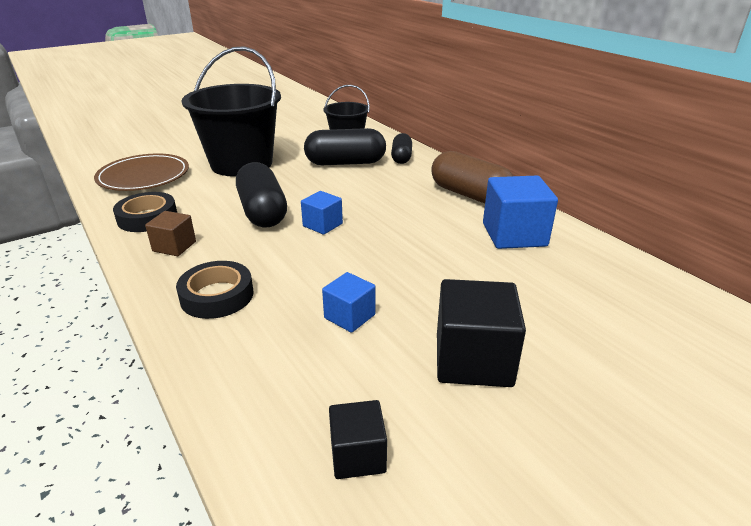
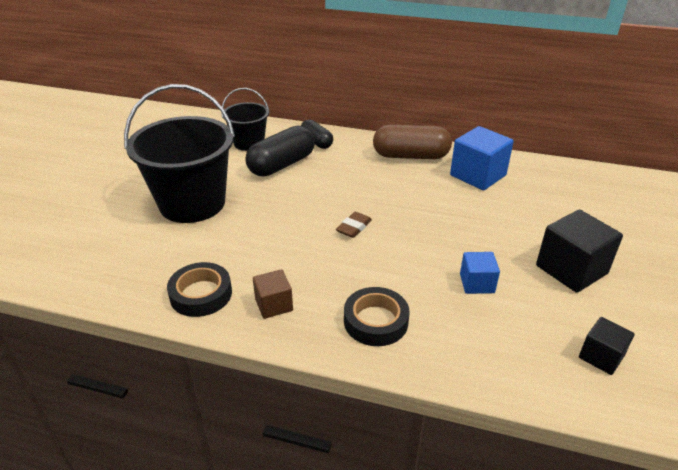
camera: 40 degrees left, 5 degrees up
brown plate [94,154,189,191] -> none
black capsule [236,162,287,227] -> none
blue cube [301,191,343,235] -> brown eraser [336,212,372,238]

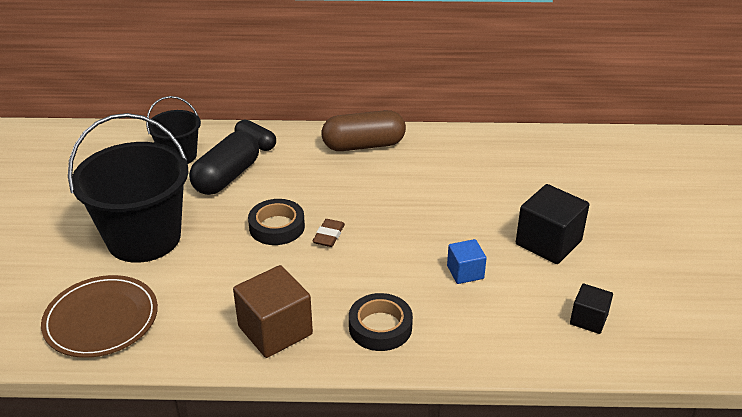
camera: 15 degrees left, 0 degrees up
black tape [167,262,232,317] -> black tape moved to [248,199,305,245]
brown cube [253,269,293,319] -> brown cube [233,265,313,358], size x1.75
blue cube [450,126,514,190] -> none
none -> brown plate [41,275,158,358]

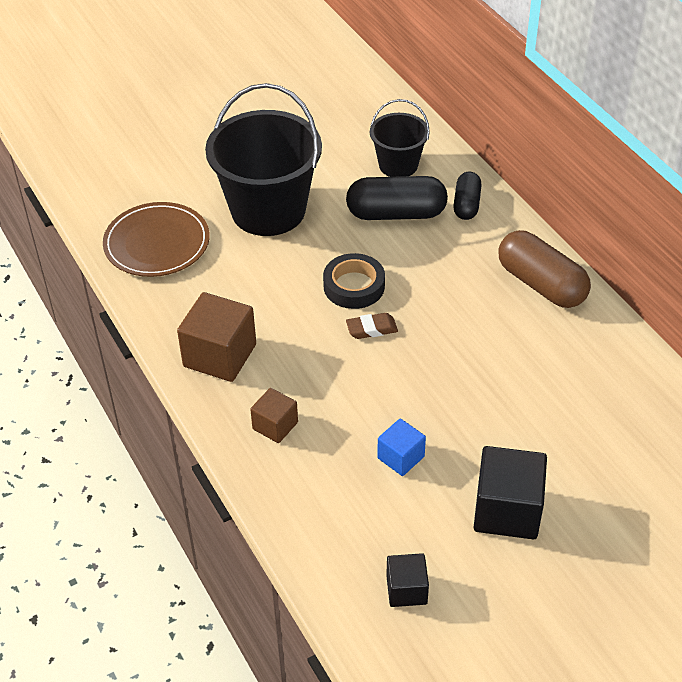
camera: 60 degrees right, 10 degrees up
black tape [349,293,413,351] -> brown cube [250,388,298,443]

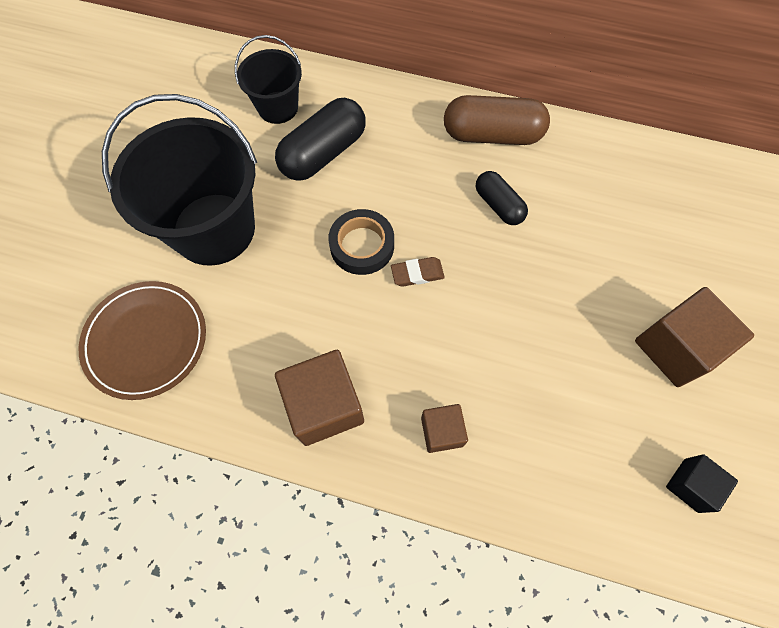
camera: 45 degrees left, 20 degrees up
brown eraser [346,313,398,339] -> brown eraser turned 45 degrees clockwise [391,257,445,287]
blue cube [377,418,426,476] -> none
black capsule [453,172,482,220] -> black capsule moved to [476,171,528,225]
black cube [474,446,547,539] -> brown cube [635,287,754,387]

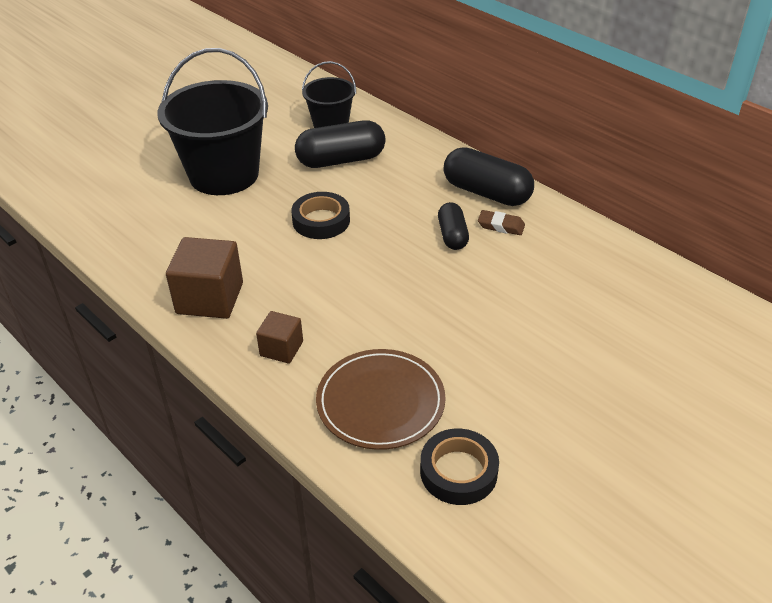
camera: 30 degrees right, 25 degrees down
brown plate [79,281,206,400] -> brown plate moved to [316,349,446,450]
brown eraser [391,257,445,287] -> brown eraser moved to [478,210,525,235]
brown capsule [444,95,550,145] -> black capsule [443,147,534,206]
brown cube [635,287,754,387] -> none
black cube [666,454,738,513] -> black tape [420,429,499,505]

